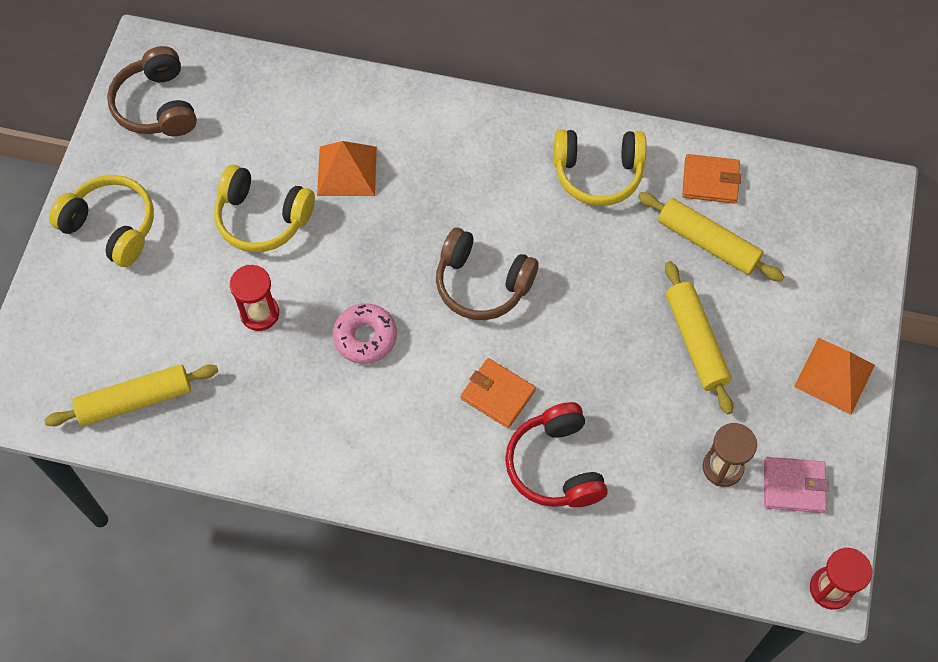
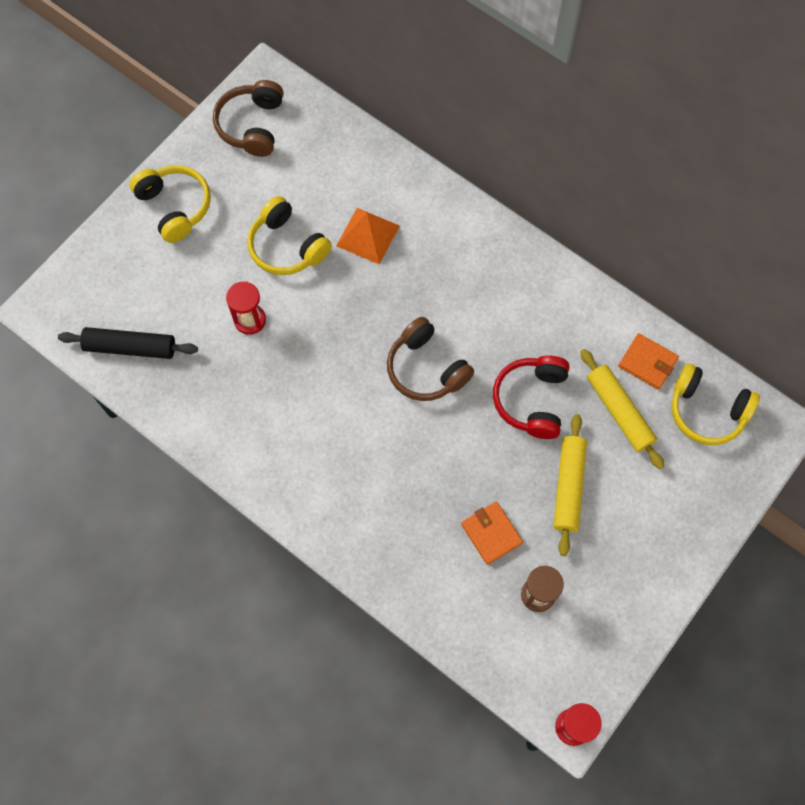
camera: 25 degrees right, 5 degrees up
yellow rolling pin [45,364,218,426] -> black rolling pin [58,327,198,359]
pink donut [333,303,397,364] -> none
orange wallet [461,358,536,428] -> orange wallet moved to [461,502,523,565]
red headphones [505,402,608,507] -> red headphones moved to [493,356,569,439]
yellow headphones [554,129,647,206] -> yellow headphones moved to [672,363,760,445]
pink wallet [764,457,829,513] -> none
orange pyramid [794,338,875,415] -> none

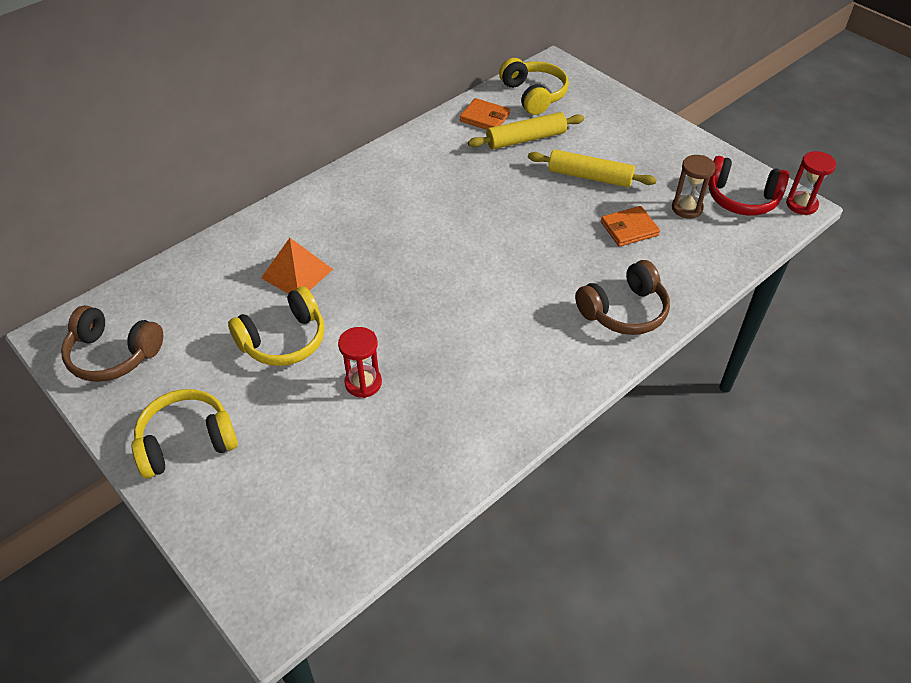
camera: 80 degrees left, 20 degrees down
black rolling pin [58,327,198,359] -> none
brown headphones [387,317,474,401] -> brown headphones moved to [575,260,670,335]
red headphones [493,356,569,439] -> red headphones moved to [708,156,789,216]
orange wallet [618,333,679,390] -> orange wallet turned 75 degrees clockwise [460,98,510,130]
yellow headphones [672,363,760,445] -> yellow headphones turned 60 degrees counterclockwise [499,58,569,115]

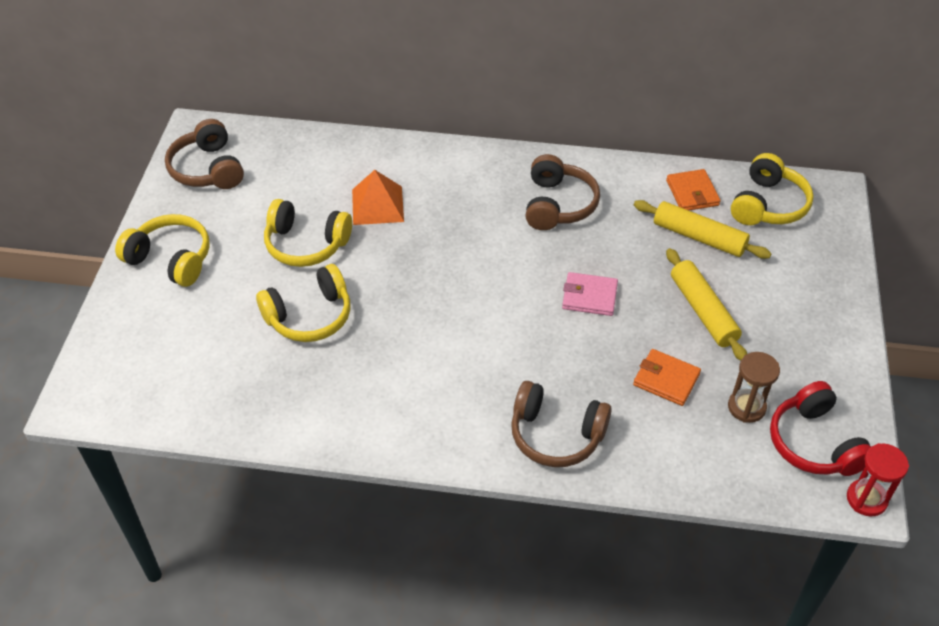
camera: 50 degrees right, 0 degrees up
red hourglass [338,327,382,398] -> yellow headphones [256,264,351,342]
none -> brown headphones [525,154,600,230]
none -> pink wallet [562,272,618,316]

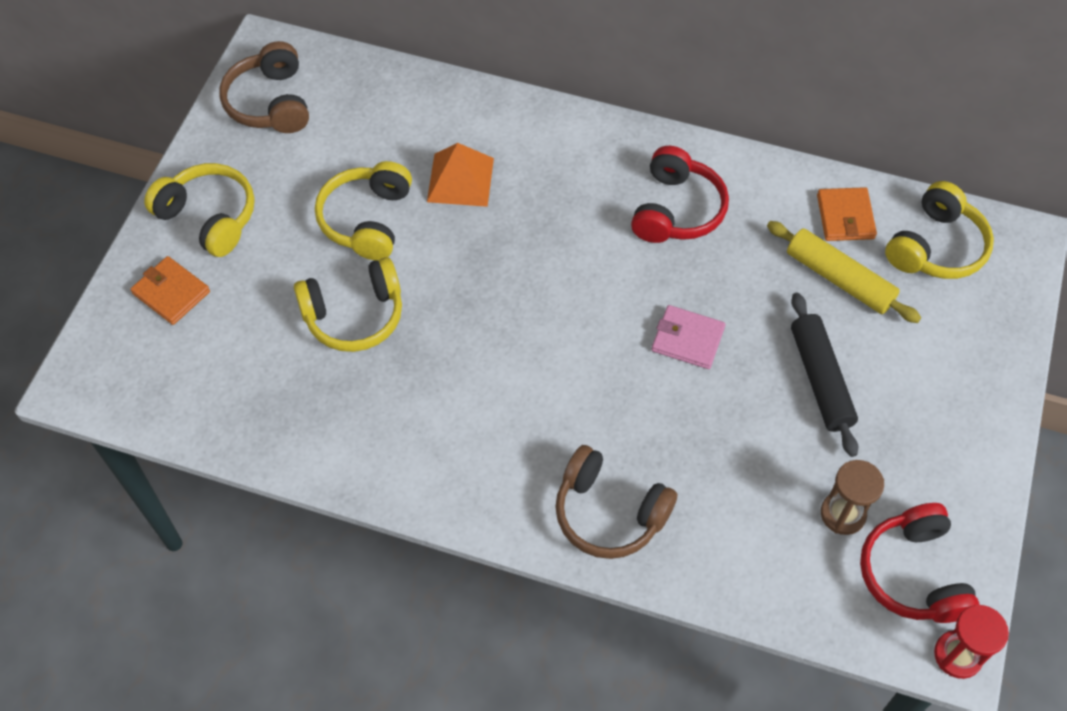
camera: 10 degrees right, 10 degrees up
yellow headphones [264,199,352,267] -> yellow headphones turned 75 degrees clockwise [315,161,412,260]
brown headphones [525,154,600,230] -> red headphones [631,146,729,243]
orange wallet [633,349,701,406] -> orange wallet moved to [131,256,210,325]
yellow rolling pin [666,248,747,361] -> black rolling pin [791,293,858,457]

